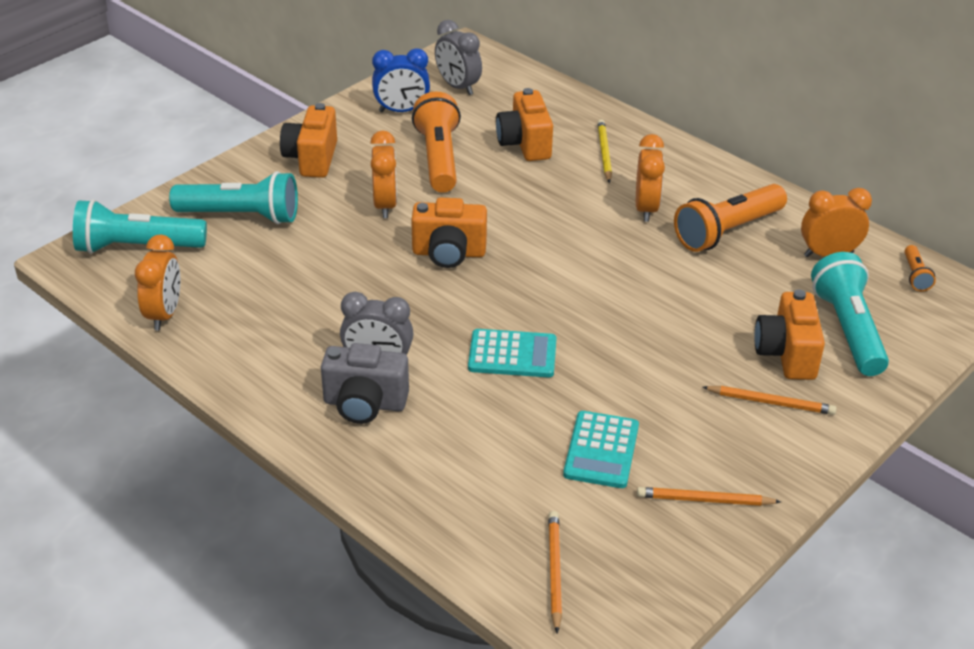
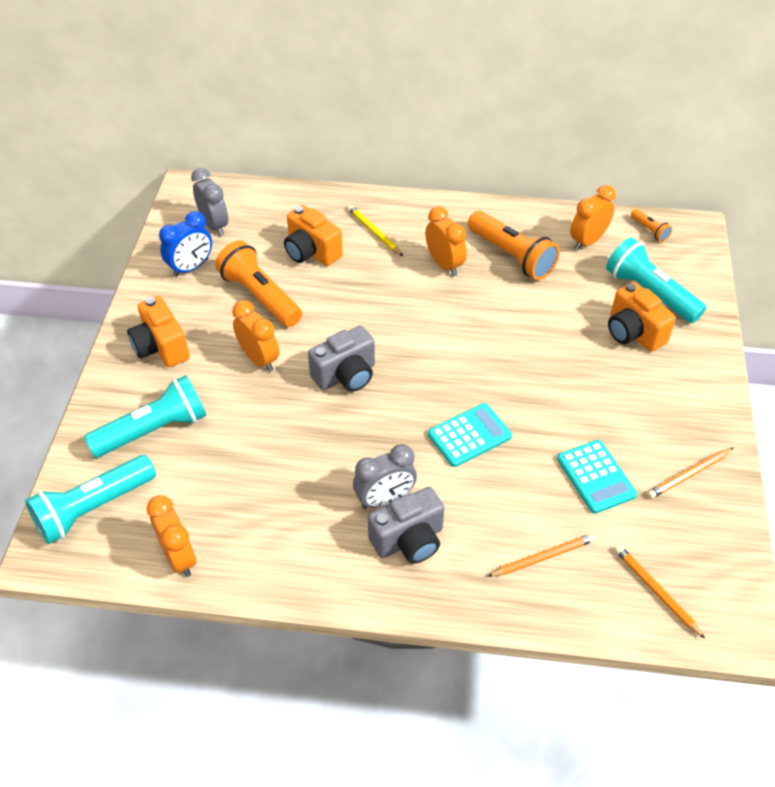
camera: 35 degrees left, 10 degrees up
orange camera [411,198,487,268] -> grey camera [308,326,375,392]
grey clock [435,20,482,95] -> grey clock turned 135 degrees counterclockwise [191,168,228,236]
orange flashlight [674,184,787,252] -> orange flashlight turned 60 degrees counterclockwise [468,211,560,280]
orange pencil [702,386,837,415] -> orange pencil moved to [487,534,595,577]

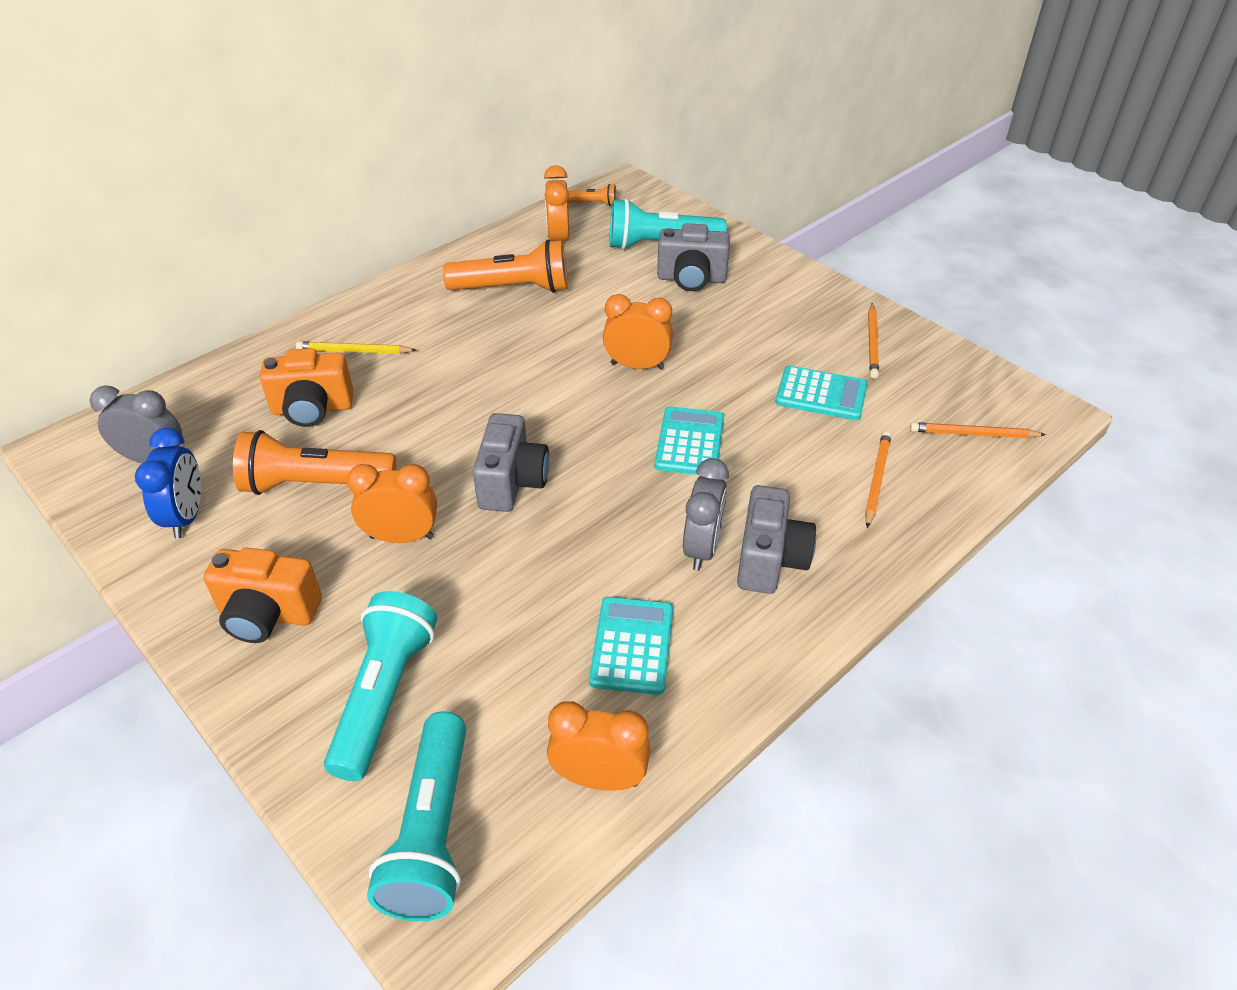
camera: 50 degrees left, 5 degrees down
orange clock [425,206,467,276] -> orange clock moved to [603,294,673,369]
orange camera [608,282,676,352] -> grey camera [657,223,730,291]
none -> turquoise calculator [589,597,673,695]

